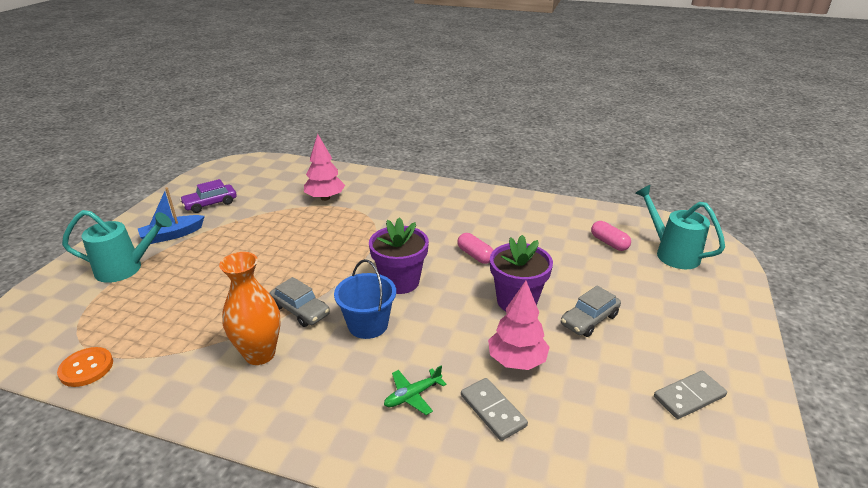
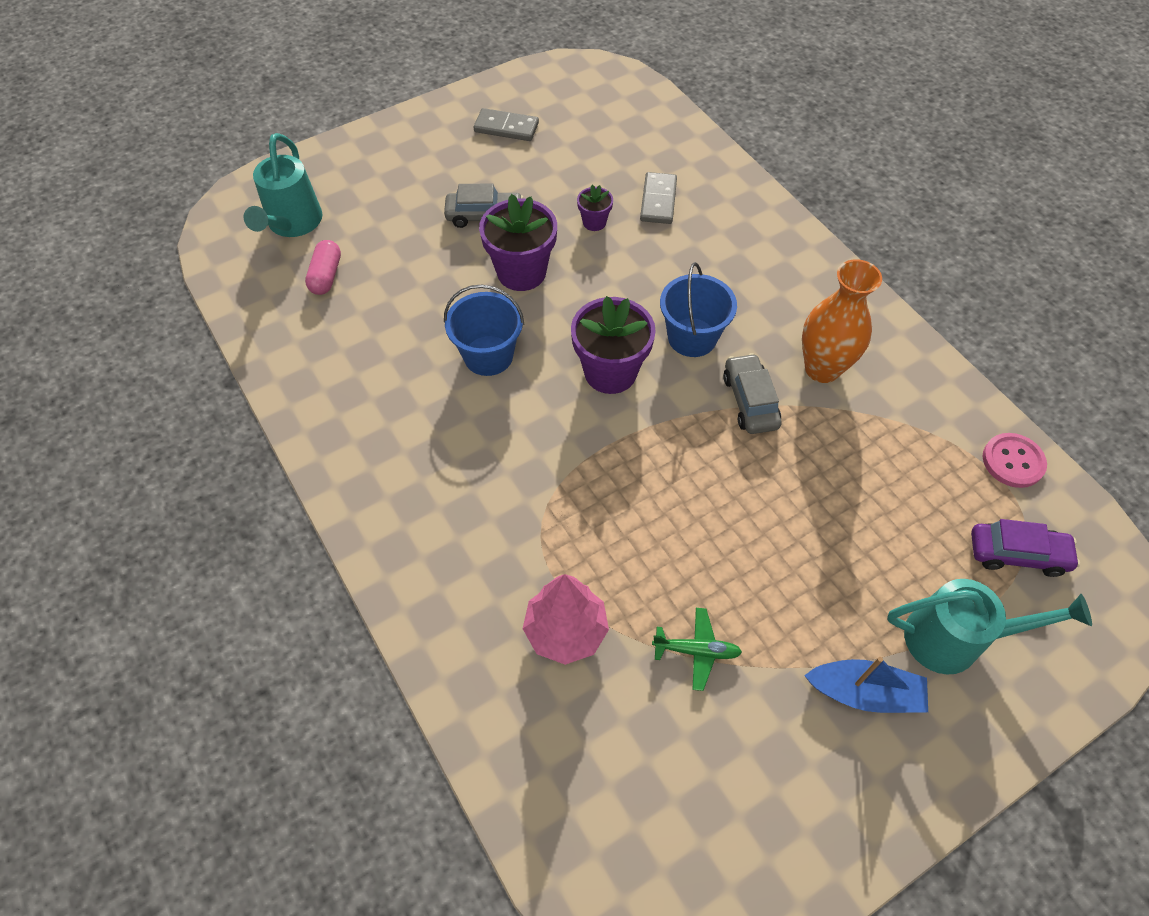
camera: 140 degrees left, 25 degrees up
orange button [57,347,113,387] -> pink button [983,433,1047,488]
turquoise watering can [62,210,172,283] -> turquoise watering can turned 150 degrees clockwise [887,579,1092,675]
purple car [180,179,237,213] -> purple car moved to [971,519,1080,577]
green plane [384,366,447,415] -> green plane moved to [652,608,742,691]
pink capsule [457,233,493,264] -> blue bucket [444,285,524,376]
pink tree [488,281,550,370] -> purple flower pot [577,185,613,231]

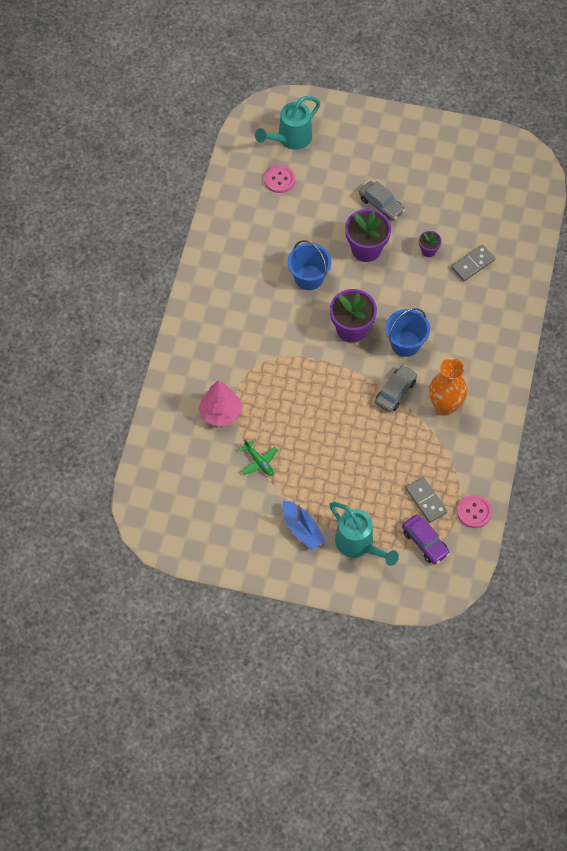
camera: 45 degrees right, 5 degrees up
pink capsule [305,240,341,295] -> pink button [264,165,295,193]
grey domino [474,108,539,141] -> grey domino moved to [405,477,448,523]

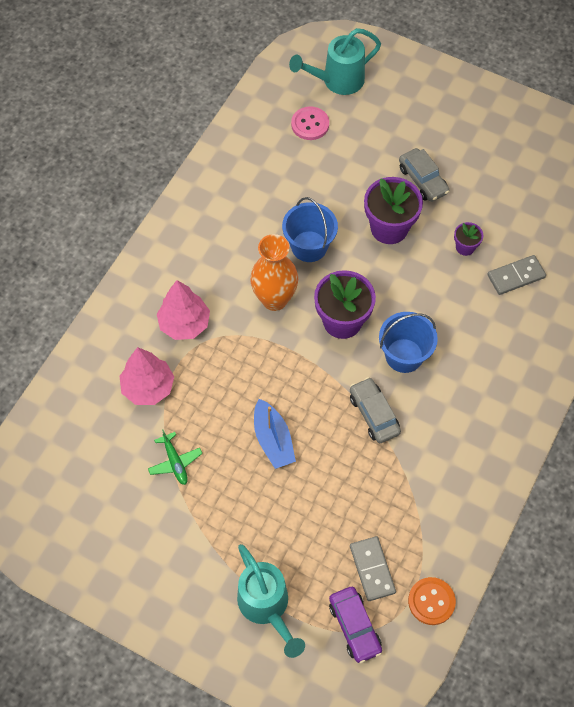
camera: 15 degrees right, 0 degrees up
blue boat [282,500,325,550] -> blue boat moved to [254,399,296,469]
grey car [375,365,417,412] -> grey car turned 75 degrees counterclockwise [350,377,401,443]
orange vase [429,358,467,416] -> orange vase moved to [250,234,298,311]
pink button [457,495,492,528] -> orange button [408,577,456,625]
none -> pink tree [157,280,210,340]

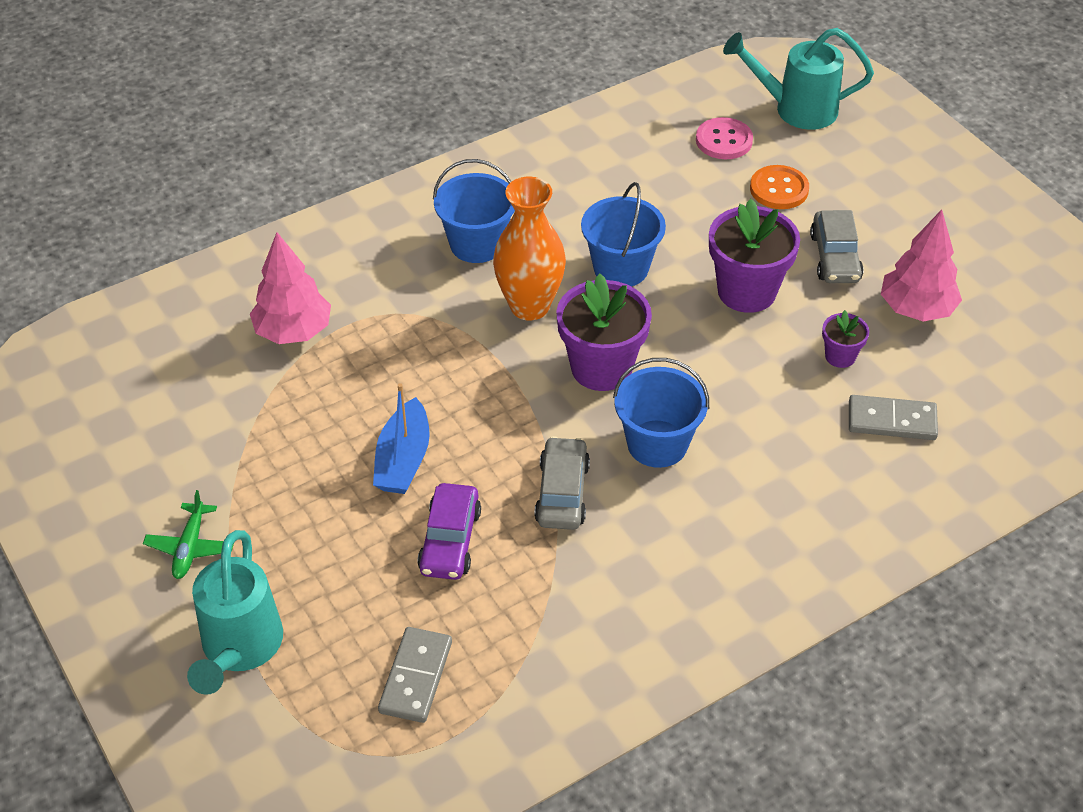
camera: 30 degrees right, 15 degrees down
green plane [148,430,202,485] -> green plane moved to [143,490,234,579]
pink tree [157,280,210,340] -> pink tree moved to [881,210,962,321]
purple car [329,587,382,663] -> purple car moved to [417,483,481,580]
orange button [408,577,456,625] -> orange button moved to [750,165,809,209]
none -> blue bucket [433,159,515,263]

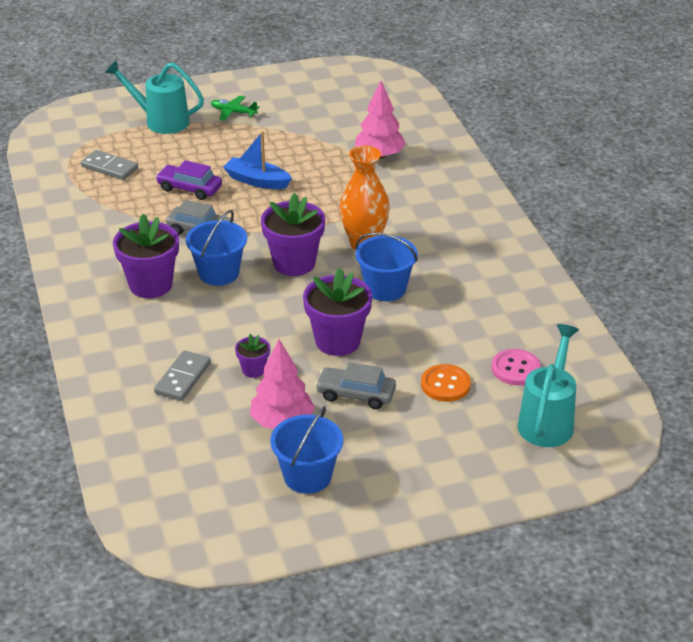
camera: 105 degrees right, 10 degrees down
blue bucket [433,159,515,263] -> blue bucket moved to [270,406,343,494]
none -> purple flower pot [113,214,179,298]

